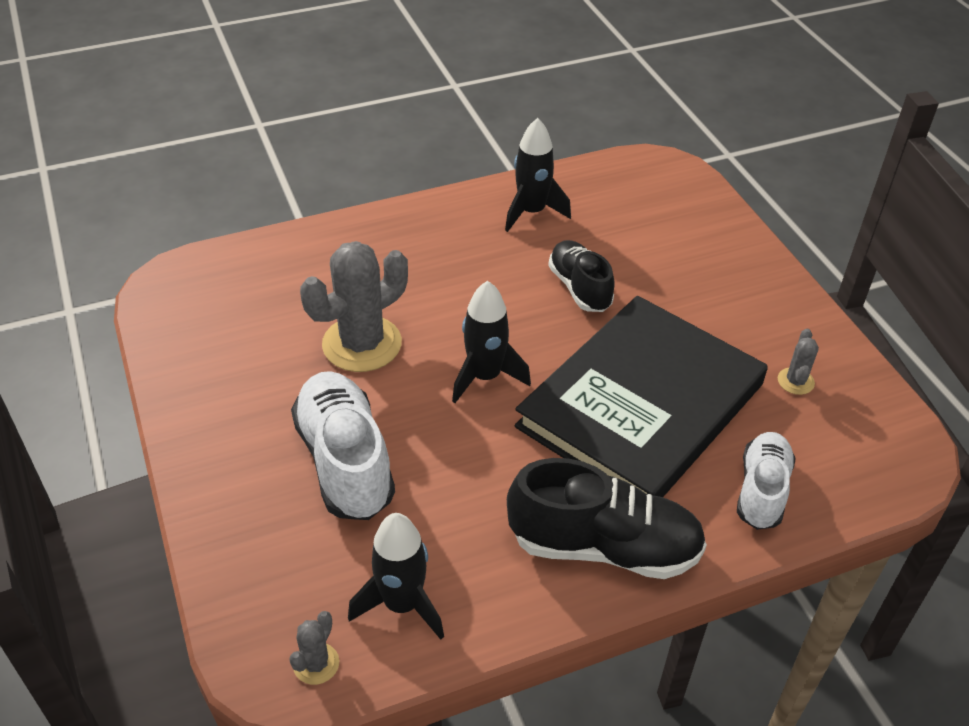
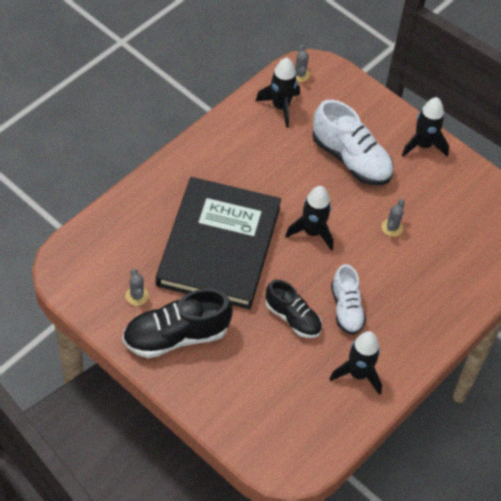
camera: 150 degrees right, 10 degrees up
grey cactus [300,241,408,372] -> grey cactus [382,199,405,237], size x0.45
black shoe [507,458,707,579] -> black shoe moved to [123,288,233,358]
white shoe [737,432,796,530] -> white shoe moved to [331,264,366,335]
none -> black rocket [402,97,449,157]

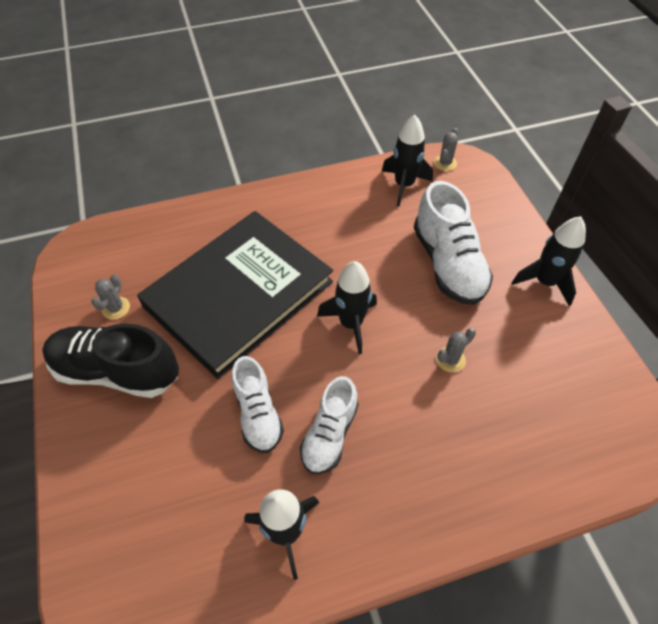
camera: 35 degrees right, 0 degrees up
black shoe [266,279,322,338] -> white shoe [232,356,284,453]

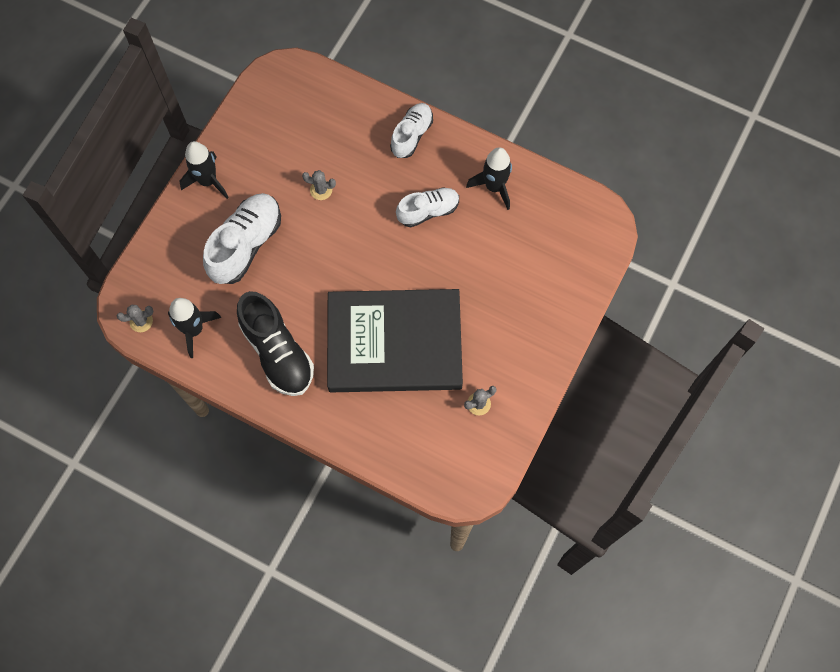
camera: 135 degrees left, 15 degrees up
black shoe [42,323,179,398] -> black shoe moved to [237,291,314,396]
white shoe [232,356,284,453] -> white shoe moved to [390,103,433,158]
black rocket [317,261,377,354] -> none

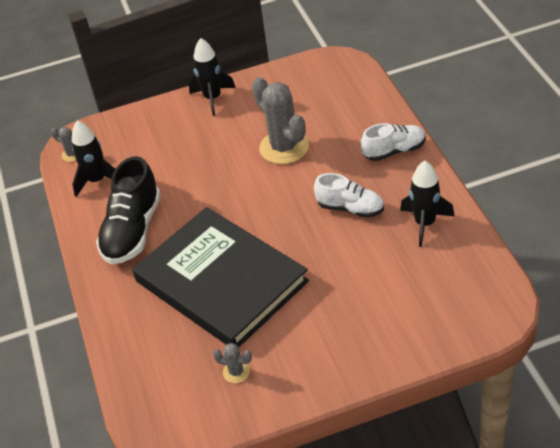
camera: 50 degrees right, 25 degrees down
white shoe [203,193,281,284] -> none
grey cactus [302,170,336,200] -> grey cactus [252,77,309,164], size x2.22

